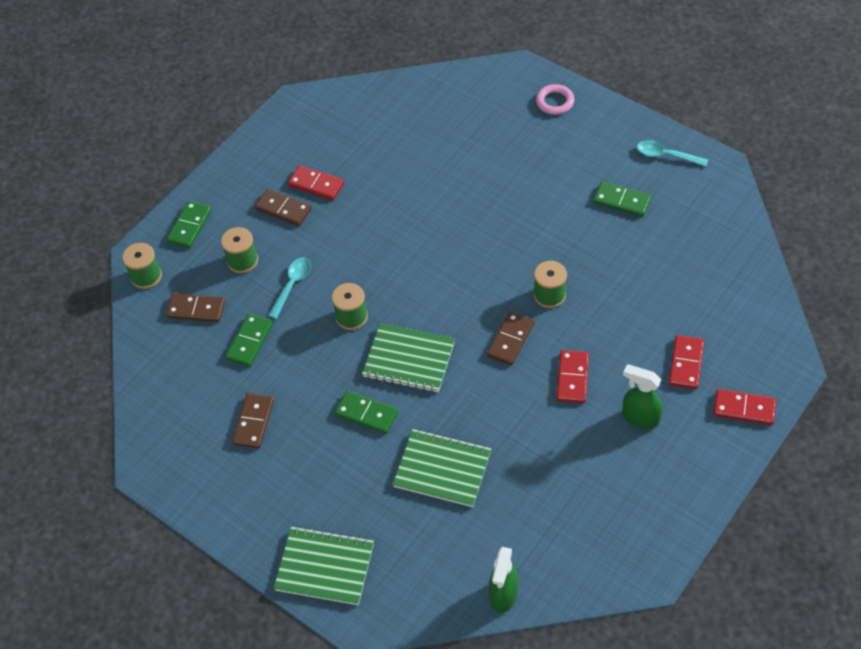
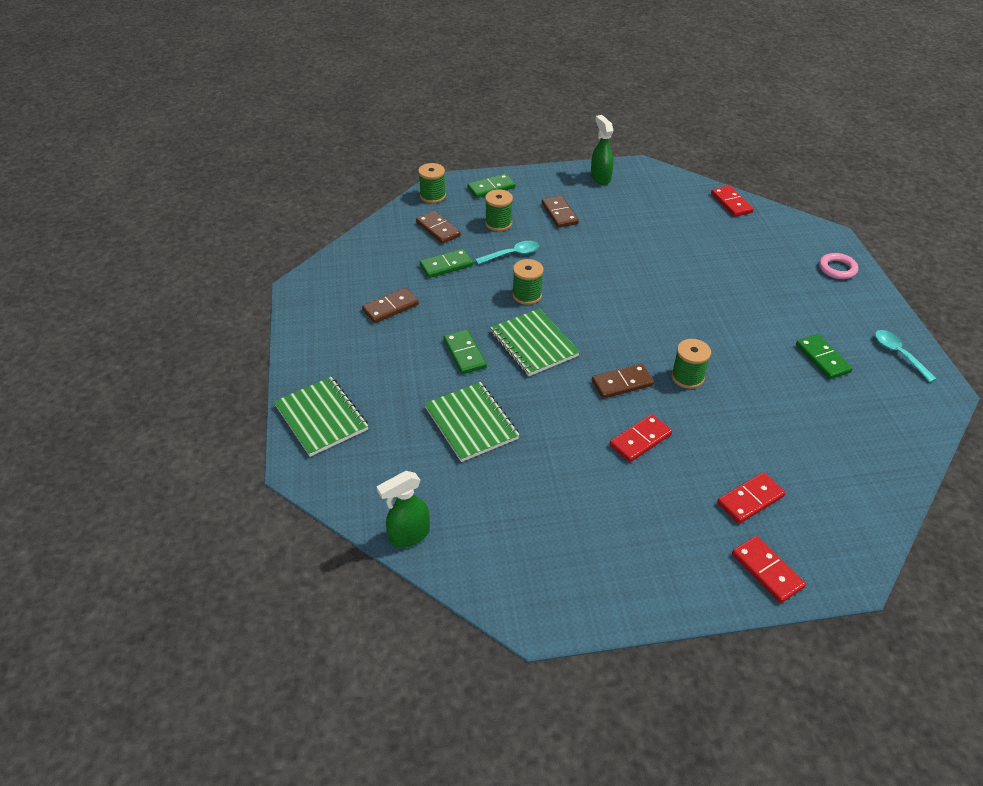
camera: 40 degrees right, 10 degrees down
red domino [288,165,344,200] -> red domino moved to [711,185,754,217]
green spray bottle [622,364,663,429] -> green spray bottle moved to [591,115,614,185]

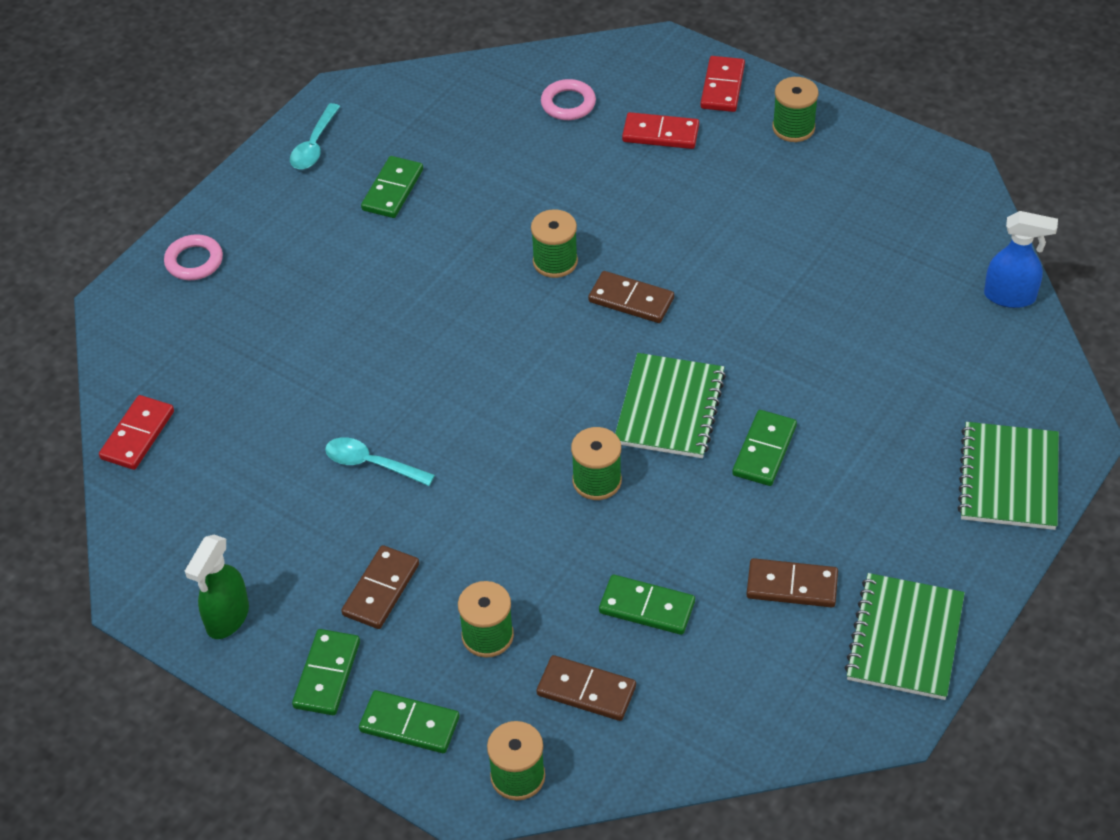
camera: 135 degrees left, 5 degrees up
green spray bottle [377,471,430,548] -> blue spray bottle [984,211,1058,308]
brown domino [416,211,461,244] -> brown domino turned 75 degrees counterclockwise [537,655,636,721]
green notebook [424,382,520,462] -> green notebook moved to [845,573,965,700]
turquoise spoon [475,241,539,264] -> turquoise spoon moved to [325,437,435,486]
red domino [609,414,672,462] -> none
none -> green domino [292,629,360,715]
none -> pink ring [541,79,596,120]
none -> green spool [772,77,818,142]

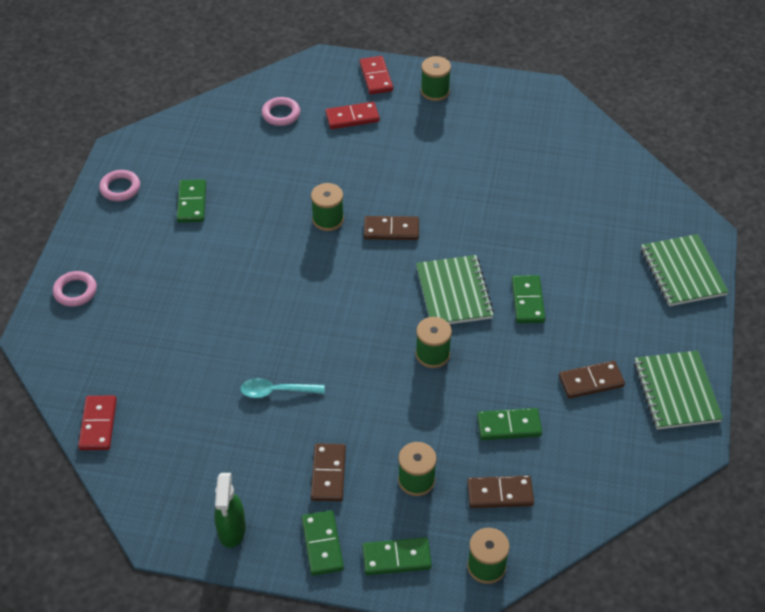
camera: 25 degrees left, 0 degrees up
turquoise spoon [290,103,340,169] -> pink ring [99,170,140,201]
blue spray bottle [984,211,1058,308] -> none

